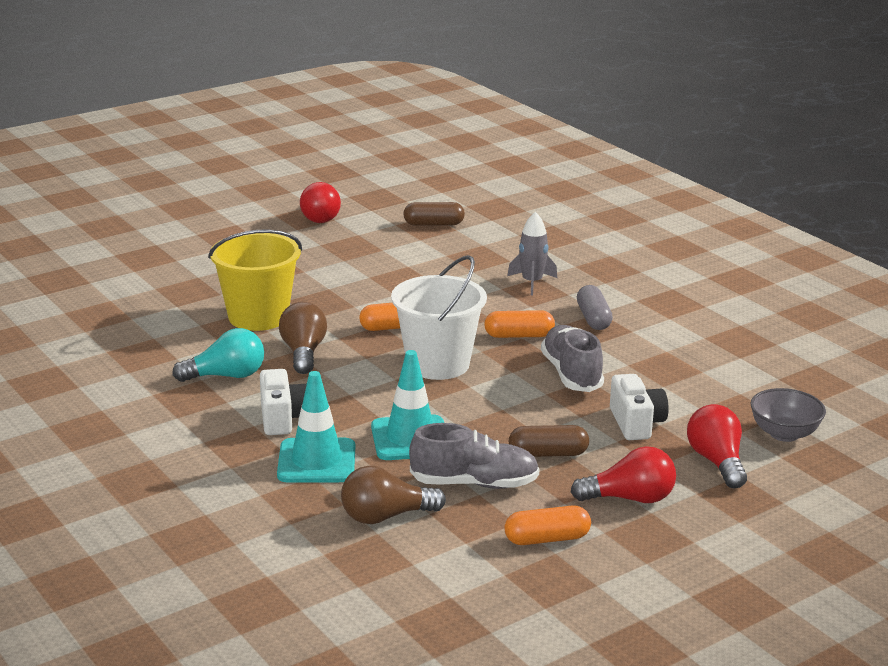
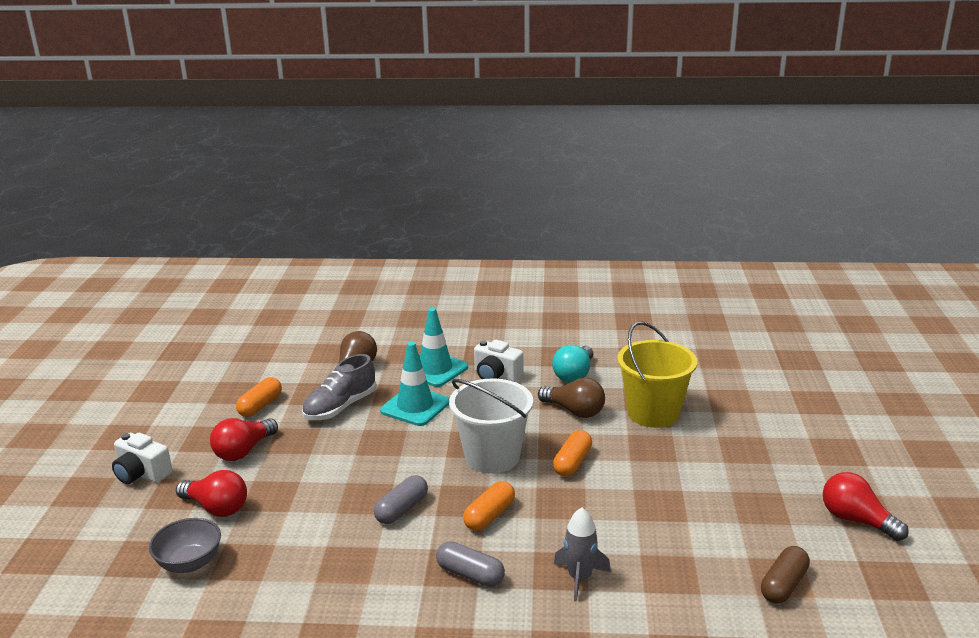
camera: 130 degrees right, 0 degrees up
brown capsule [509,425,589,457] -> none
grey shoe [541,325,604,392] -> grey capsule [374,475,428,524]
white camera [610,374,669,440] -> white camera moved to [112,433,173,484]

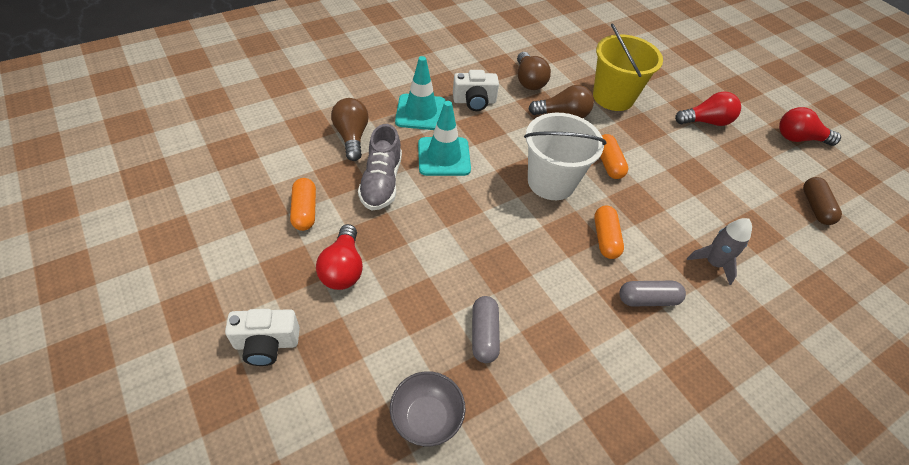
camera: 40 degrees left, 25 degrees up
red light bulb [176,470,247,517] -> red light bulb moved to [675,91,741,126]
grey capsule [374,475,428,524] -> grey capsule moved to [472,296,500,363]
turquoise light bulb [552,345,593,382] -> brown light bulb [517,52,551,90]

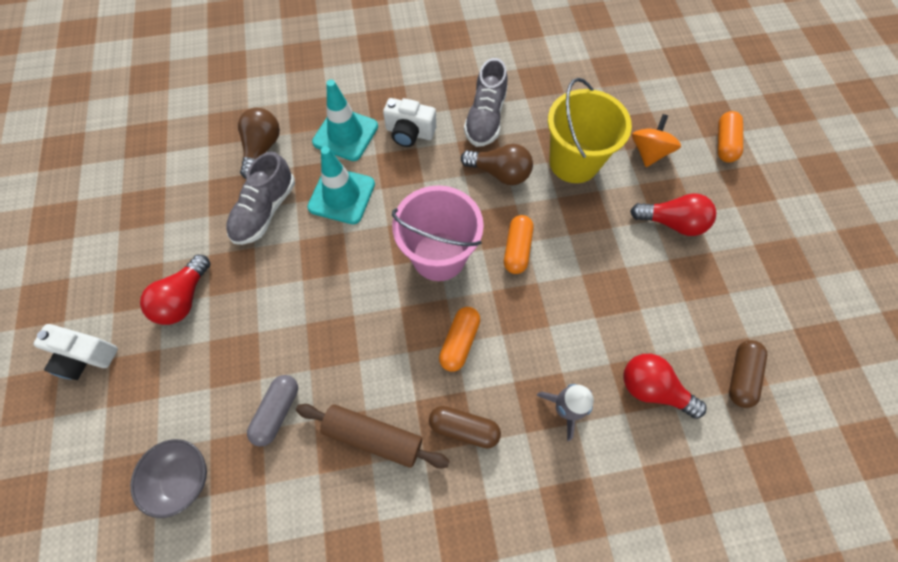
camera: 25 degrees right, 15 degrees up
orange capsule [290,178,316,231] -> orange capsule moved to [718,111,743,163]
brown light bulb [517,52,551,90] -> grey shoe [464,58,508,147]
white bucket [524,113,607,200] -> pink bucket [392,185,484,281]
grey capsule [619,281,686,306] -> brown capsule [429,406,501,448]
red light bulb [779,107,841,146] -> red light bulb moved to [624,354,707,419]
none -> brown rolling pin [296,404,450,468]
none -> orange spinning top [632,114,681,167]

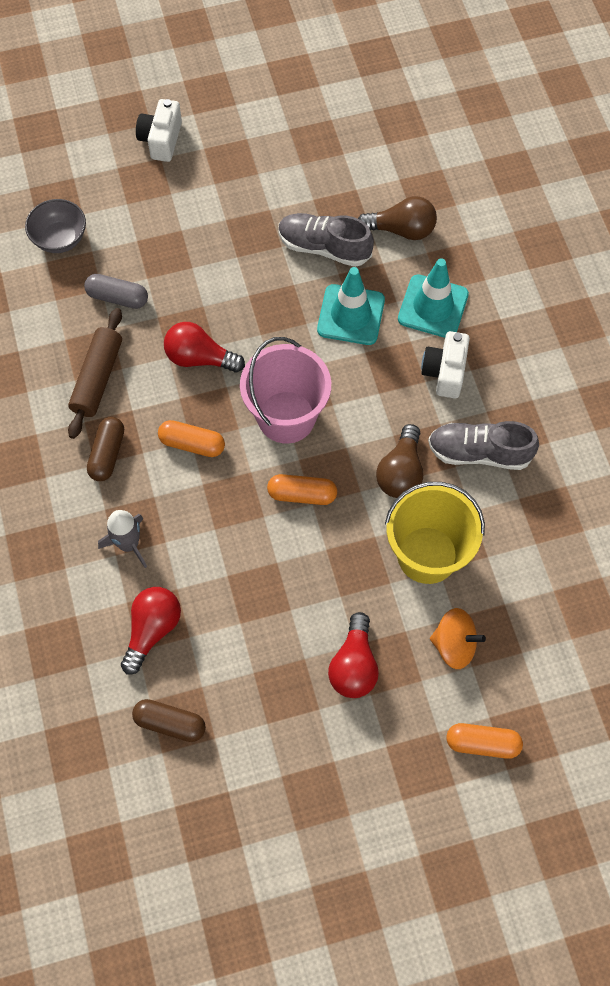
camera: 85 degrees right, 0 degrees up
red light bulb [140,255,211,325] -> red light bulb moved to [164,322,245,373]

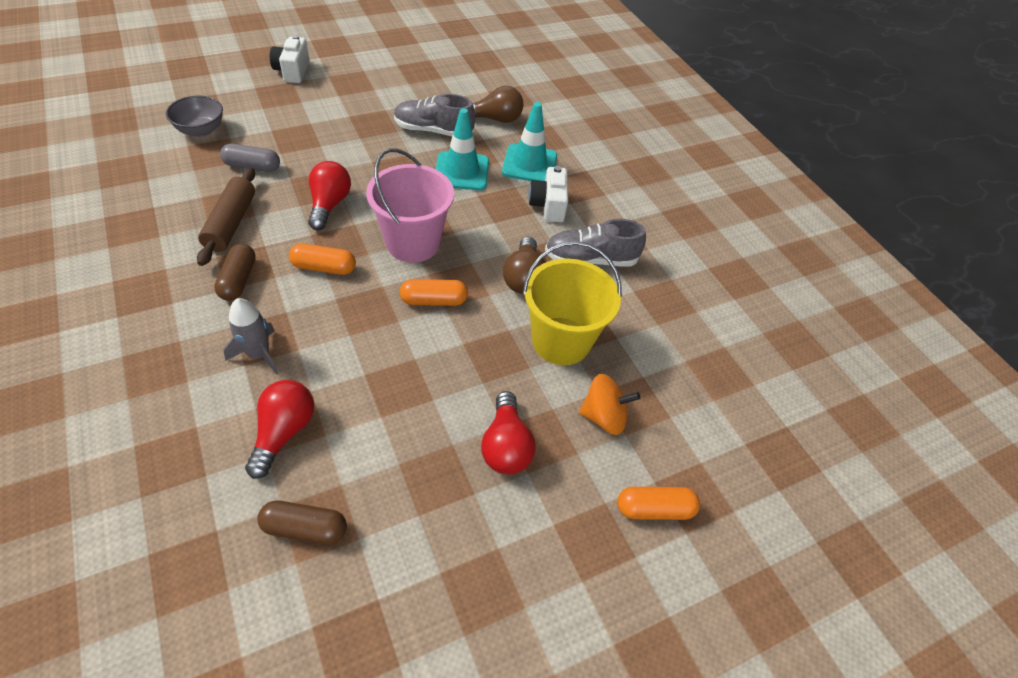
camera: 15 degrees left, 15 degrees down
red light bulb [164,322,245,373] -> red light bulb turned 90 degrees clockwise [308,161,351,230]

